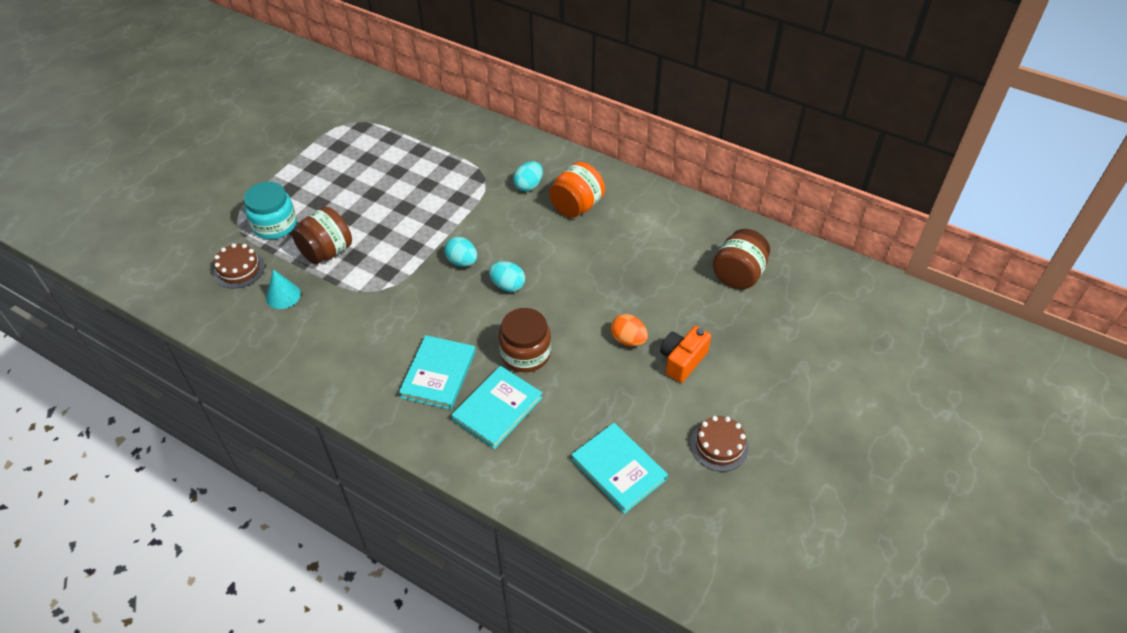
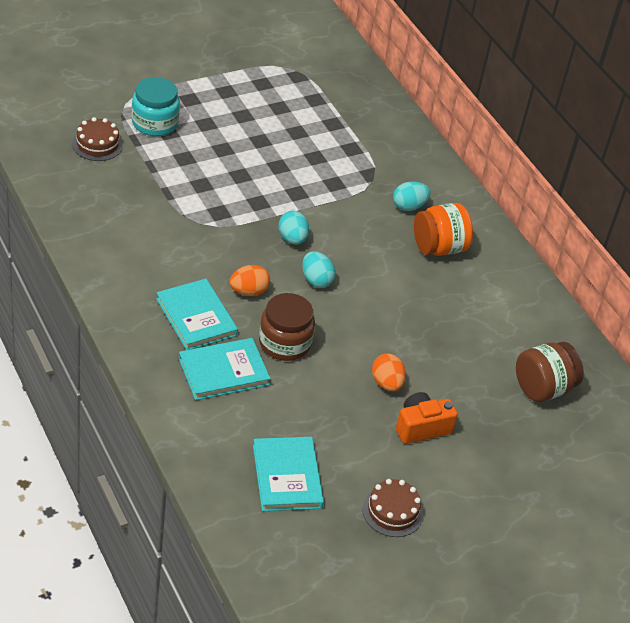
camera: 25 degrees right, 5 degrees down
turquoise cone [266,269,301,309] -> none
brown jar [291,207,352,265] -> none
turquoise book [399,335,476,410] -> turquoise book turned 75 degrees counterclockwise [156,279,238,350]
none -> orange egg [229,265,270,296]

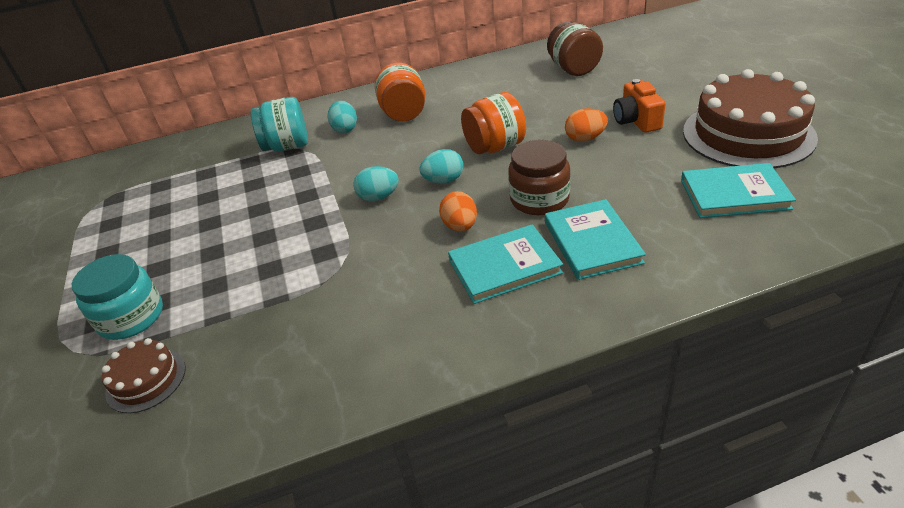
camera: 70 degrees left, 5 degrees down
brown cake [362,479,424,537] -> brown cake [683,69,818,168], size x2.12
none -> turquoise jar [251,97,308,152]
none -> orange jar [461,92,526,154]

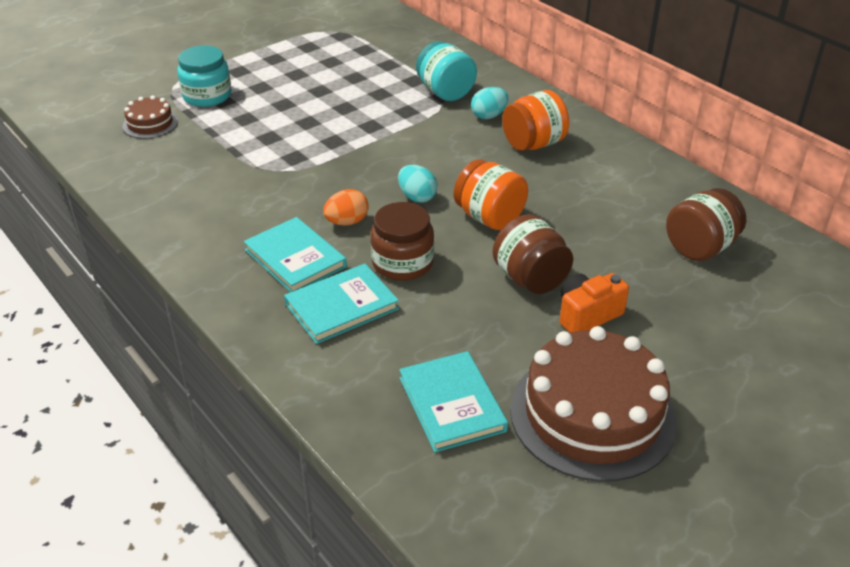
camera: 65 degrees right, 0 degrees up
turquoise egg [353,166,399,201] -> none
orange egg [565,108,608,142] -> brown jar [493,214,573,294]

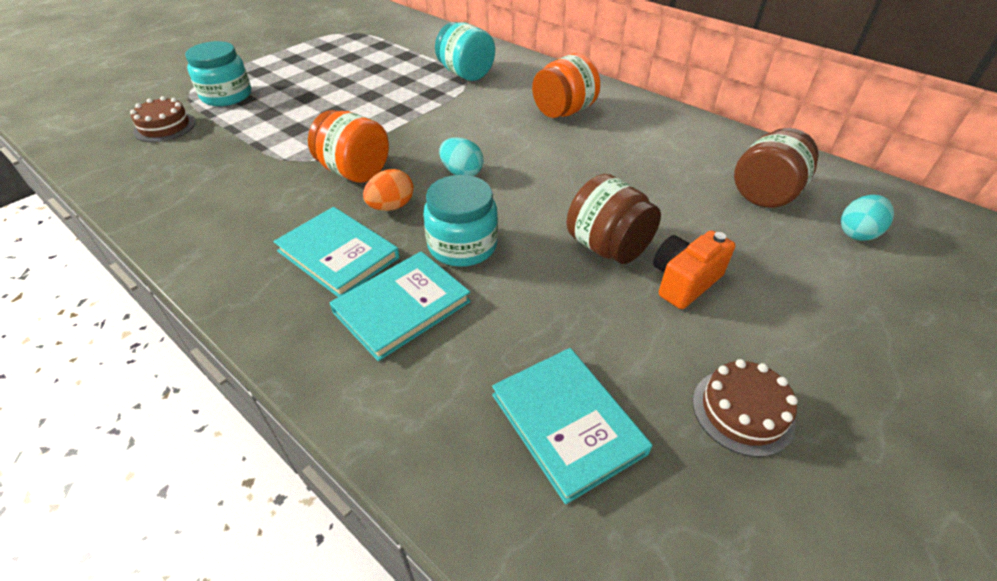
camera: 10 degrees left, 5 degrees up
brown jar [370,202,434,281] -> turquoise jar [423,175,498,267]
orange jar [454,159,528,230] -> orange jar moved to [308,110,389,183]
turquoise egg [471,87,509,119] -> turquoise egg moved to [841,195,894,241]
brown cake [510,326,677,482] -> brown cake [693,359,798,457], size x0.47

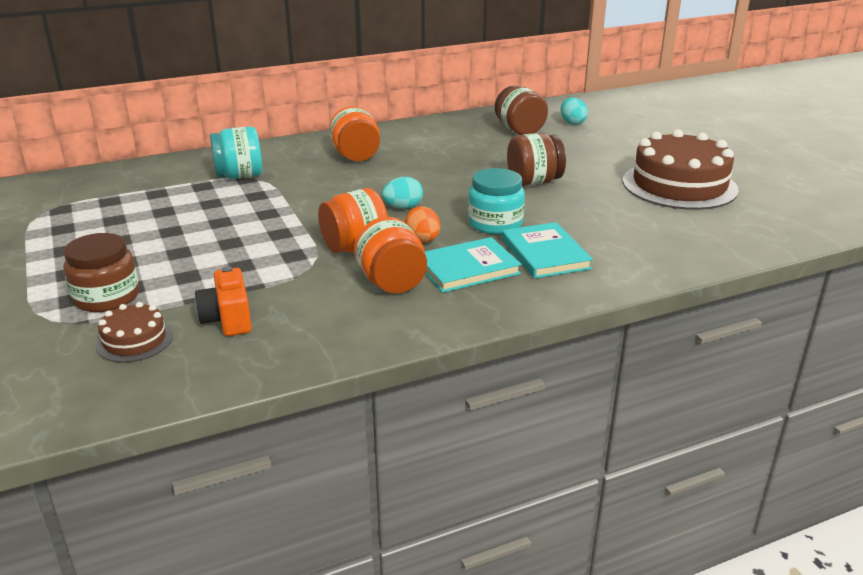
camera: 65 degrees left, 15 degrees down
turquoise jar [185,41,251,106] -> brown jar [63,233,139,312]
turquoise book [492,348,652,504] -> none
orange camera [653,230,735,309] -> orange camera moved to [195,266,252,336]
brown cake [693,359,798,457] -> brown cake [623,129,739,210], size x2.12
none -> orange jar [354,217,427,293]

